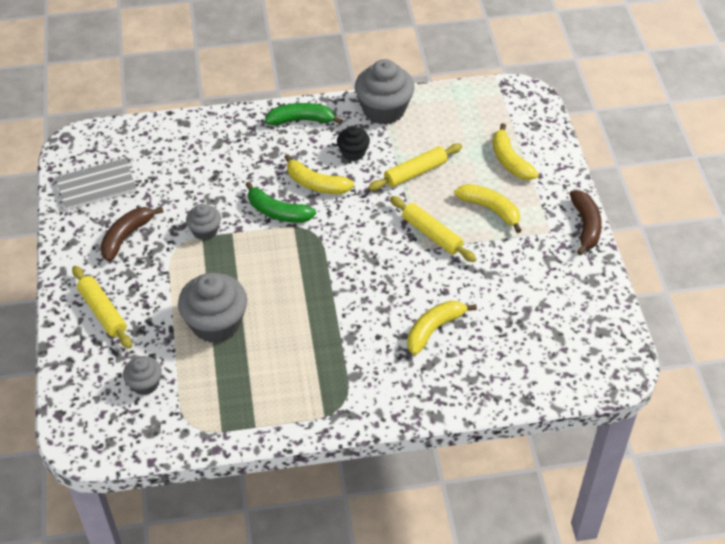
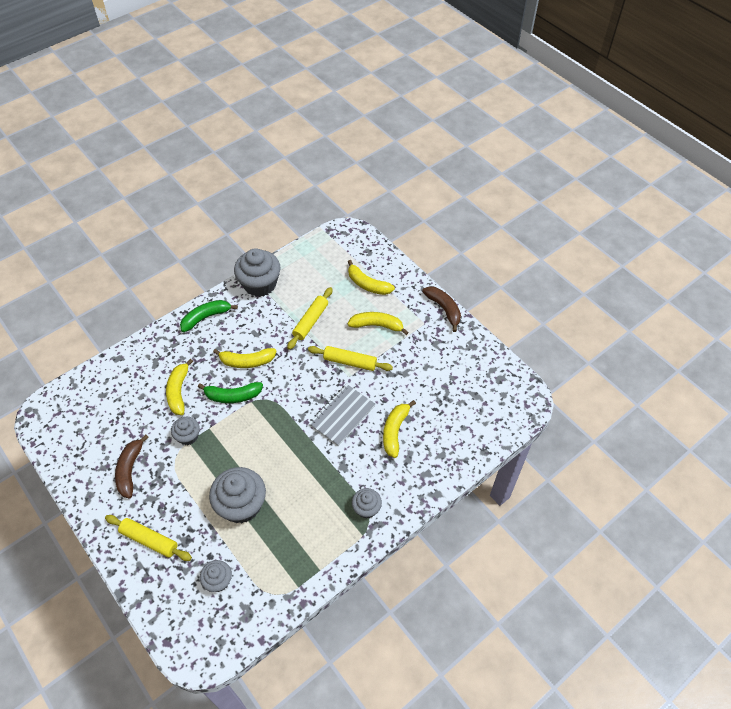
camera: 30 degrees left, 5 degrees up
grey notebook [55,157,136,210] -> grey notebook moved to [309,384,375,446]
black cupcake [337,126,370,161] -> none
none -> yellow banana [166,359,193,415]
none -> grey cupcake [352,488,382,519]

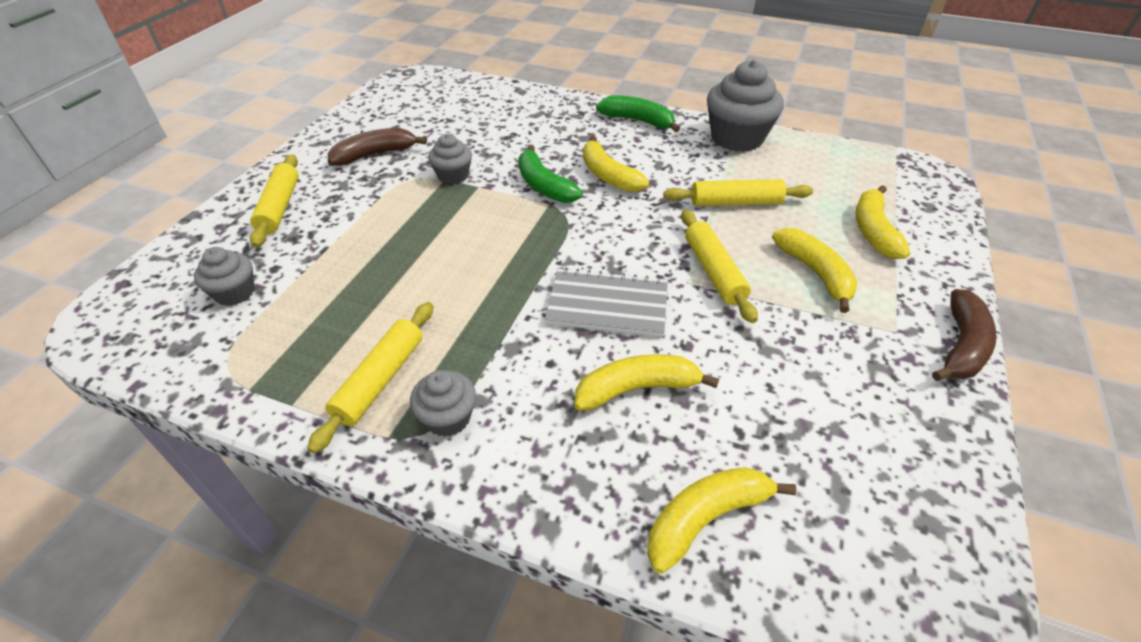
camera: 60 degrees right, 10 degrees down
yellow banana [166,359,193,415] -> yellow banana moved to [647,467,796,573]
grey cupcake [209,467,266,523] -> none
none -> yellow rolling pin [307,302,433,453]

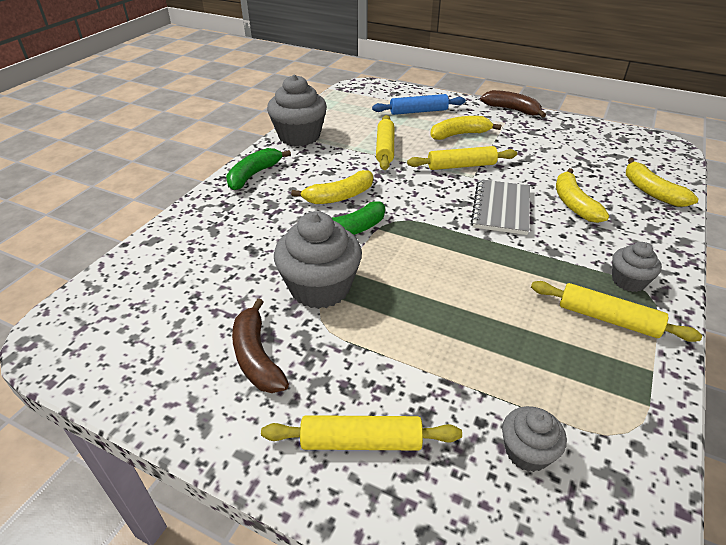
camera: 85 degrees left, 5 degrees down
grey cupcake [428,134,472,184] -> grey cupcake [274,211,362,309], size x1.84
yellow banana [855,185,910,259] -> blue rolling pin [372,94,466,115]

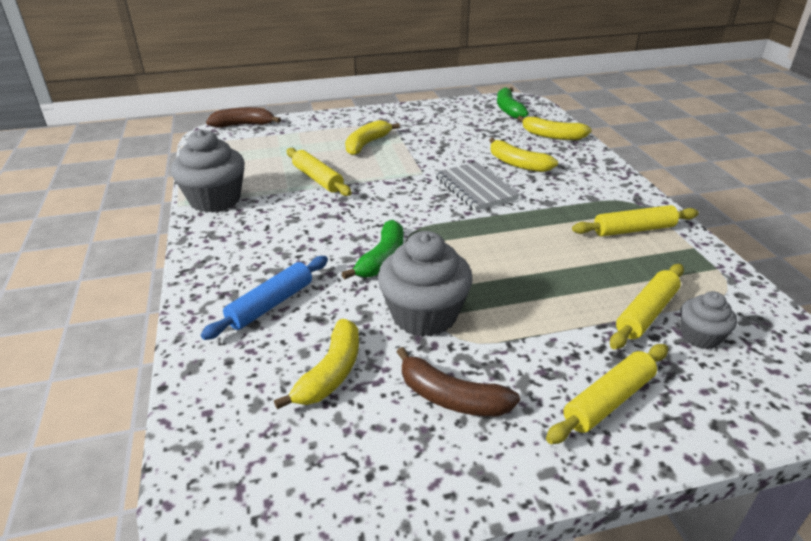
camera: 40 degrees left, 5 degrees down
green banana [226,148,291,190] -> green banana moved to [497,87,529,119]
yellow banana [291,170,373,204] -> yellow banana moved to [274,319,359,409]
blue rolling pin [372,94,466,115] -> blue rolling pin moved to [201,256,328,340]
yellow rolling pin [407,146,517,170] -> yellow rolling pin moved to [610,264,684,350]
brown banana [480,90,546,118] -> brown banana moved to [206,107,281,128]
grey cupcake [612,242,662,292] -> none

